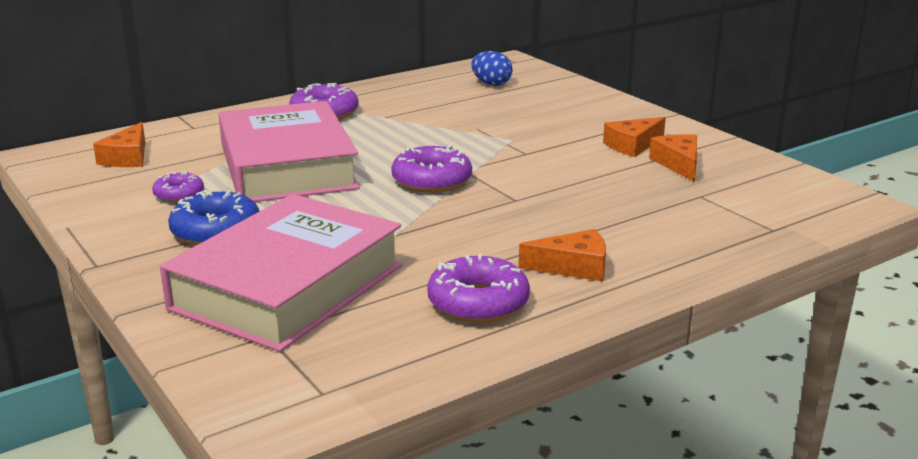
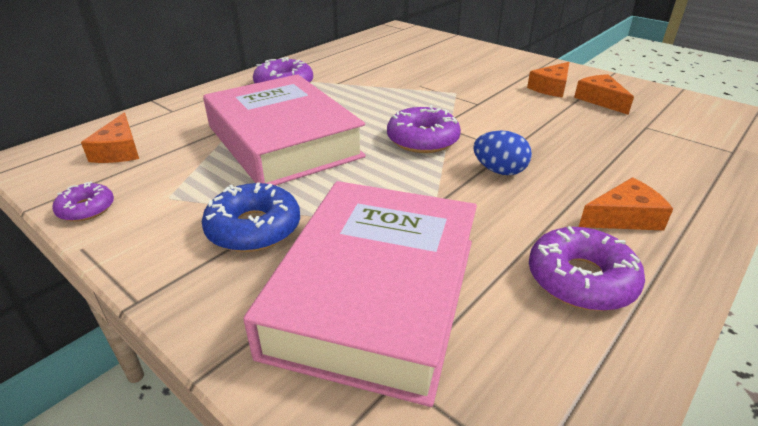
camera: 15 degrees left, 10 degrees up
purple donut [152,171,204,202] -> purple donut moved to [52,181,114,222]
blue egg [471,51,513,86] -> blue egg moved to [473,130,532,175]

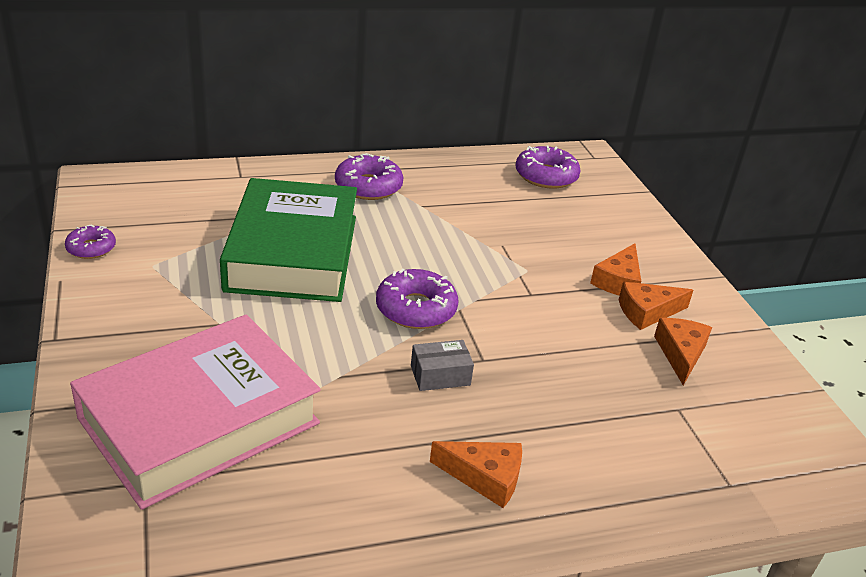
camera: 30 degrees right, 0 degrees up
orange cheese [81,112,139,163] -> orange cheese moved to [590,243,641,296]
blue donut [202,182,300,252] -> none
pink book [203,74,366,186] -> green book [220,178,357,302]
blue egg [473,130,532,175] -> grey box [411,340,474,391]
purple donut [529,226,645,311] -> purple donut moved to [516,145,581,189]

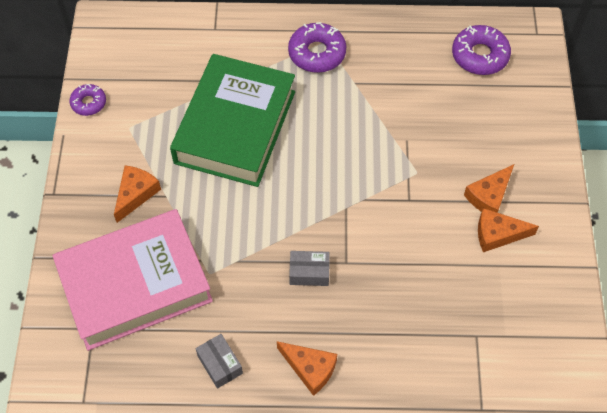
camera: 20 degrees right, 25 degrees up
purple donut [376,268,459,329] -> none
orange cheese [654,318,712,385] -> orange cheese moved to [114,166,161,223]
none -> grey box [196,334,243,389]

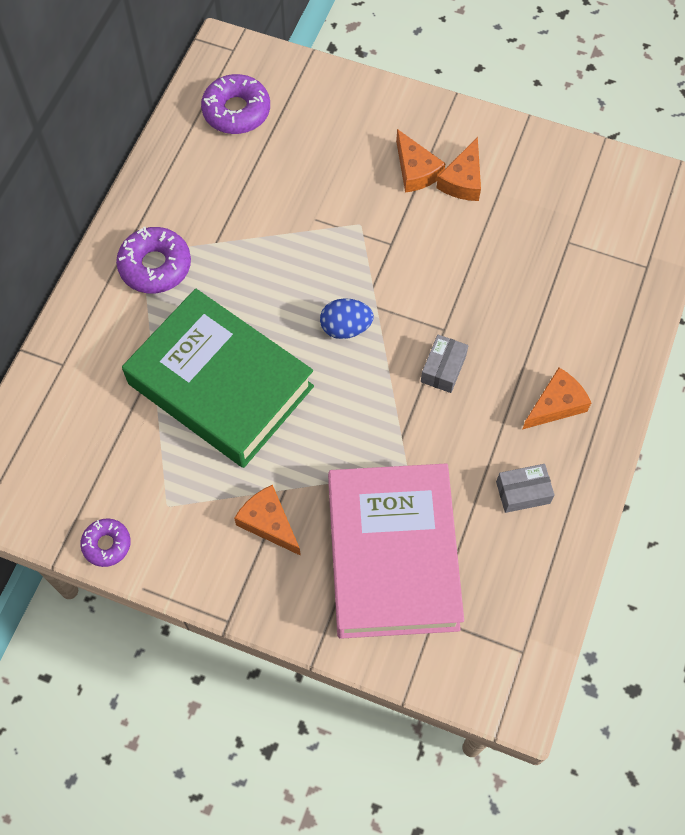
camera: 70 degrees left, 5 degrees up
none -> blue egg [320,298,374,339]

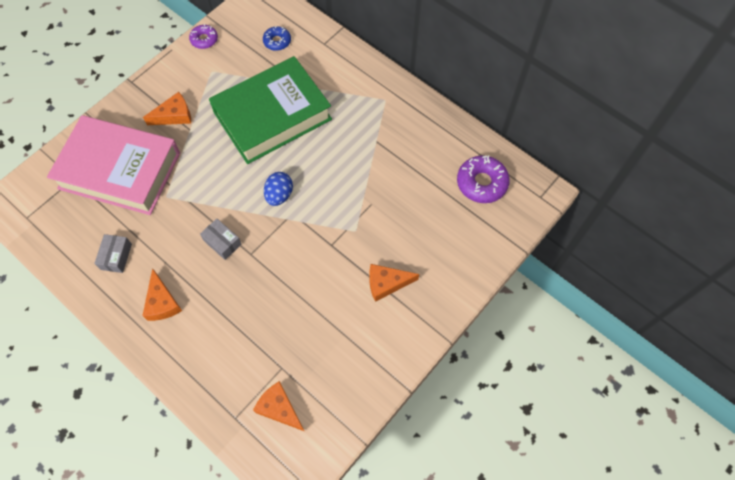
camera: 110 degrees right, 0 degrees up
purple donut [116,227,191,294] -> none
orange cheese [436,137,481,201] -> orange cheese moved to [253,381,304,431]
none -> blue donut [263,26,291,51]

